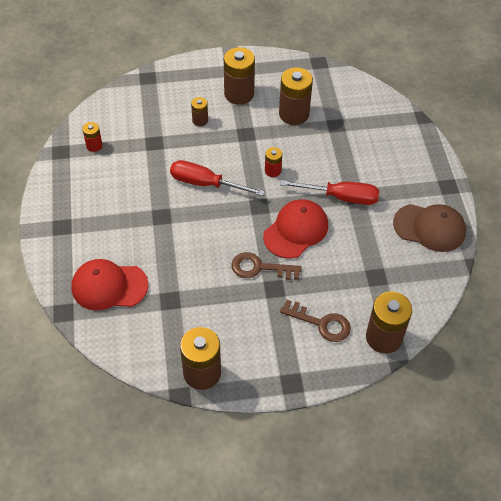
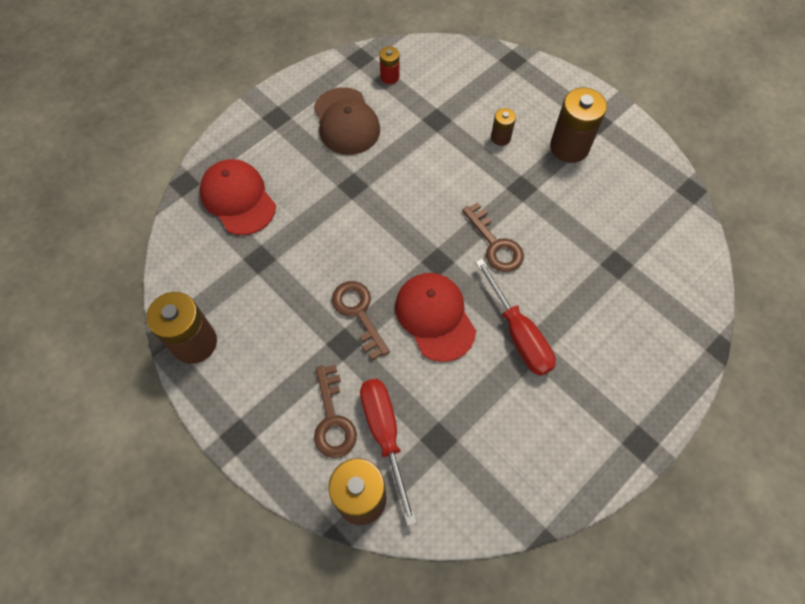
camera: 55 degrees right, 10 degrees up
red screwdriver [170,160,265,196] -> red screwdriver moved to [360,379,417,526]
red cap [263,199,328,259] -> red cap turned 120 degrees counterclockwise [395,273,476,362]
red battery [265,147,282,177] -> brown key [462,202,524,272]
brown battery [279,67,313,125] -> none
brown cap [393,204,466,252] -> brown cap moved to [314,87,380,155]

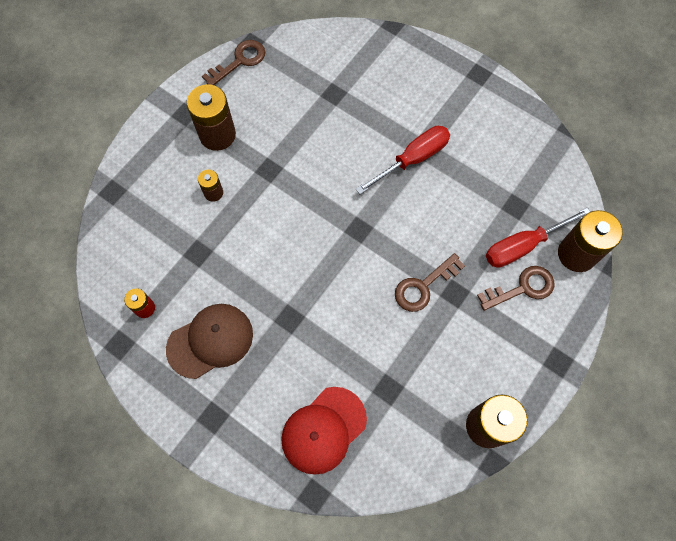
camera: 100 degrees left, 5 degrees up
red cap [395,273,476,362] -> none
brown key [462,202,524,272] -> brown key moved to [202,40,265,85]

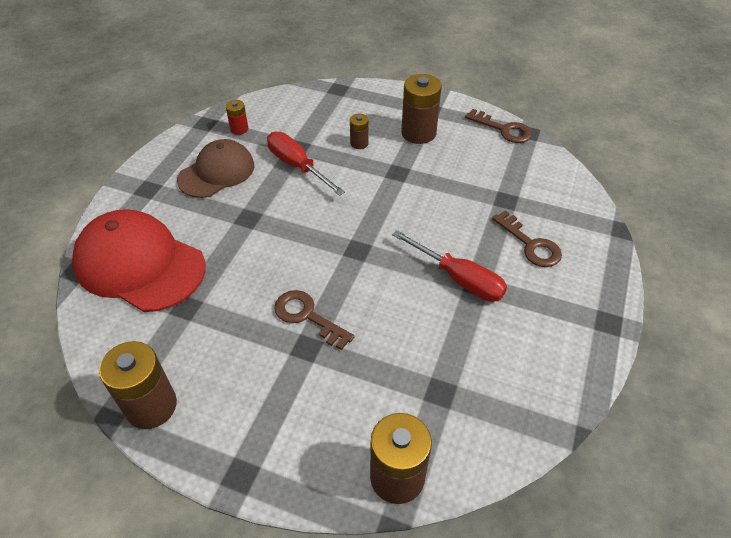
camera: 75 degrees right, 20 degrees down
brown cap [166,304,253,379] -> brown cap turned 90 degrees counterclockwise [177,139,254,198]
red cap [281,387,367,475] -> red cap [72,209,206,312], size x1.51
brown key [477,266,554,311] -> brown key moved to [492,210,562,267]
red screwdriver [486,208,590,268] -> red screwdriver moved to [267,132,345,196]

